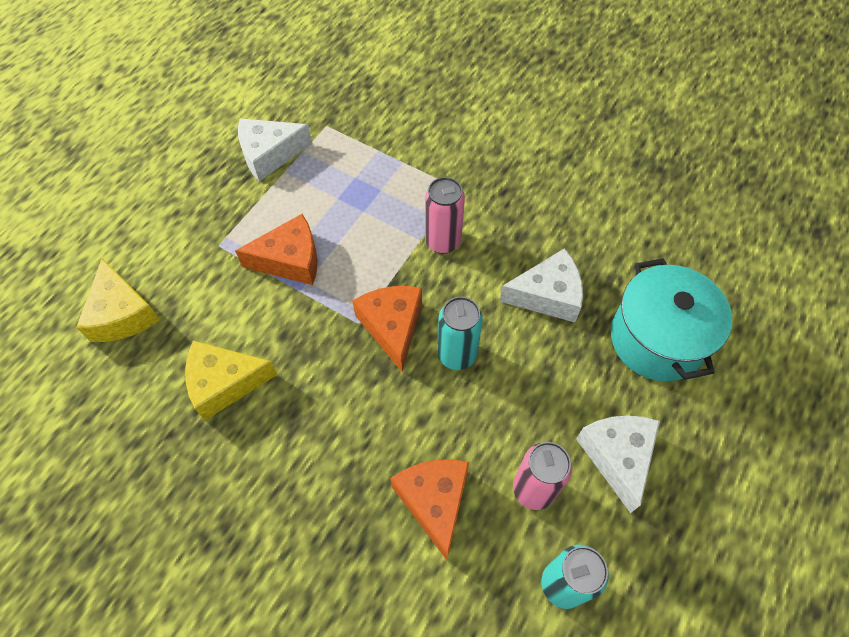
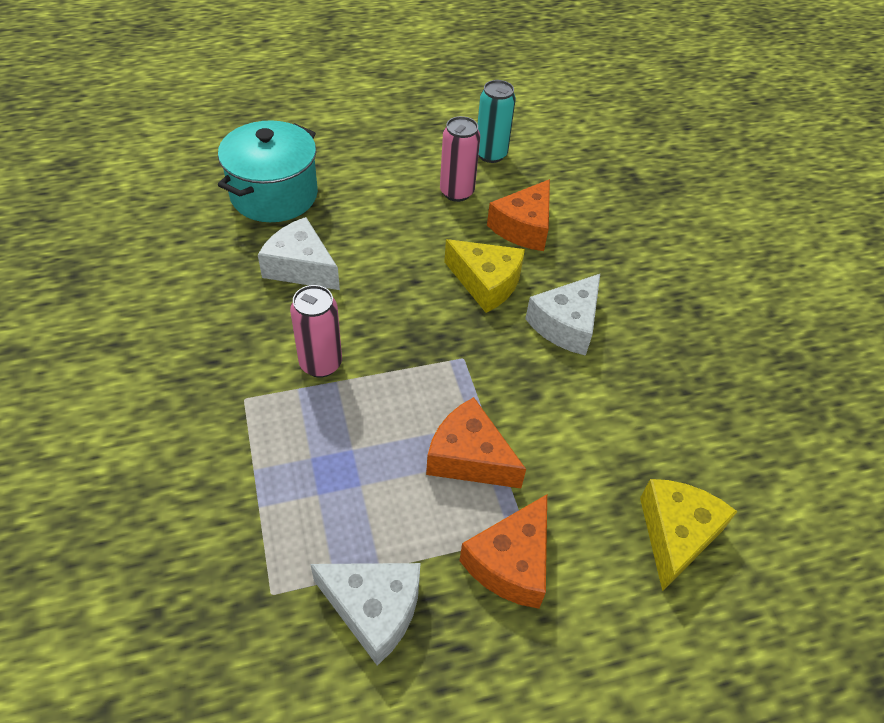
camera: 140 degrees left, 10 degrees down
yellow cheese [185,341,278,420] -> yellow cheese moved to [444,239,525,313]
orange cheese [352,286,422,372] -> orange cheese moved to [459,494,547,609]
turquoise can [437,297,483,370] -> none
white cheese [576,415,660,513] -> white cheese moved to [525,274,600,356]

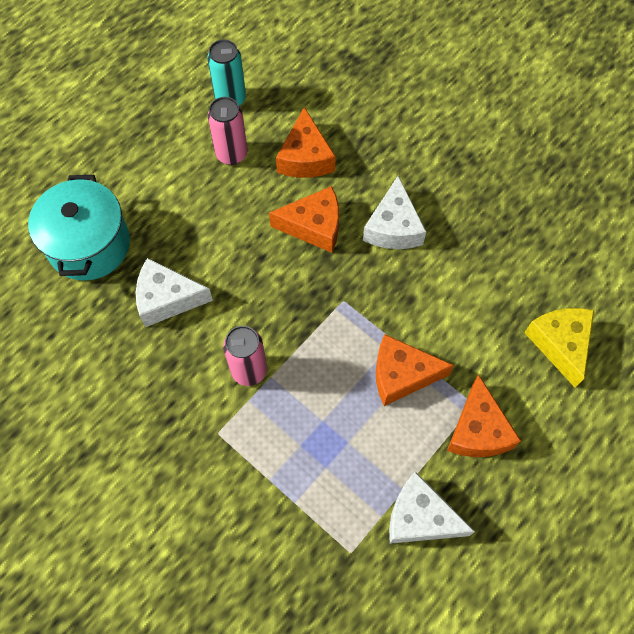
camera: 30 degrees left, 15 degrees up
white cheese [310,563,421,666] -> white cheese turned 150 degrees counterclockwise [389,471,475,544]
yellow cheese [444,239,525,313] -> orange cheese [269,186,339,253]

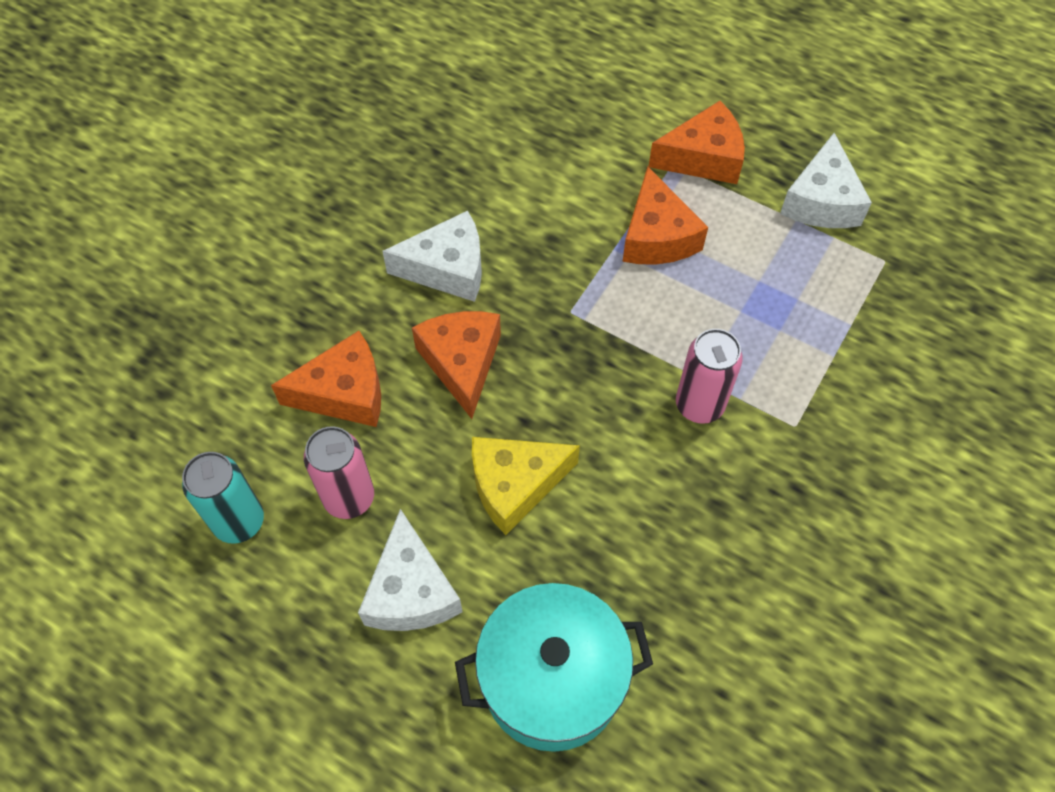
camera: 100 degrees left, 5 degrees down
white cheese [136,258,213,327] -> white cheese moved to [358,509,463,631]
yellow cheese [524,308,594,388] -> yellow cheese moved to [472,437,580,535]

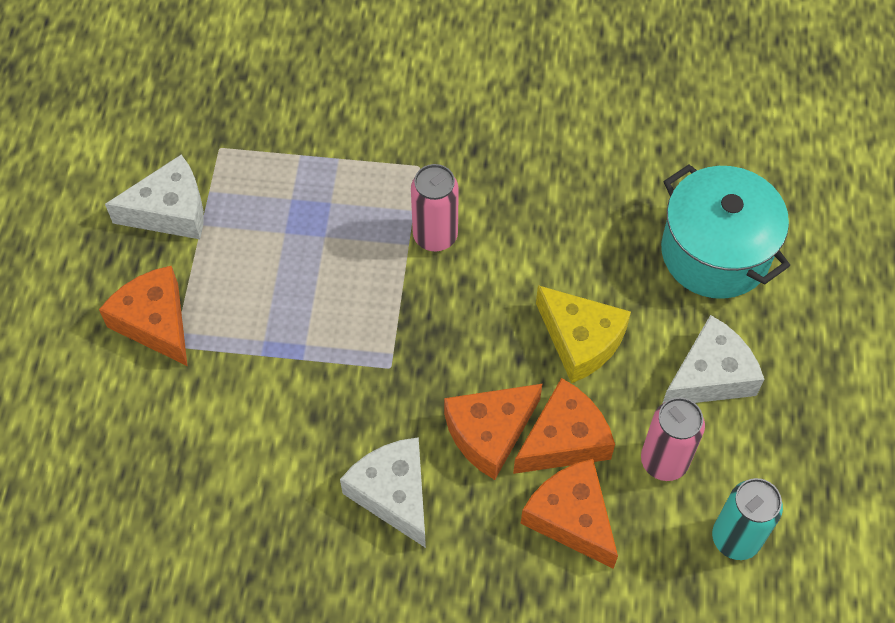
camera: 115 degrees left, 0 degrees up
orange cheese [622,167,708,264] -> orange cheese moved to [513,378,615,474]

